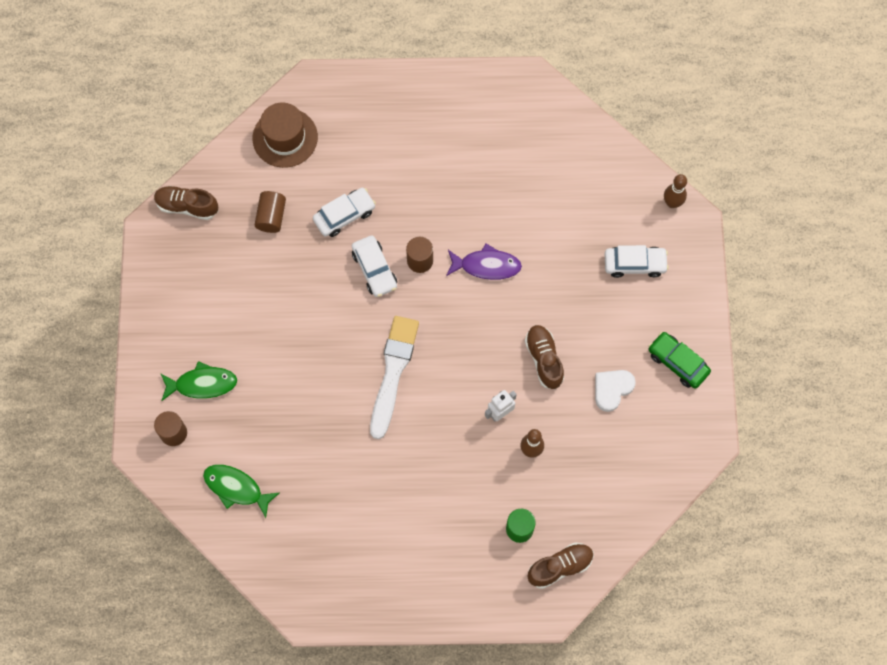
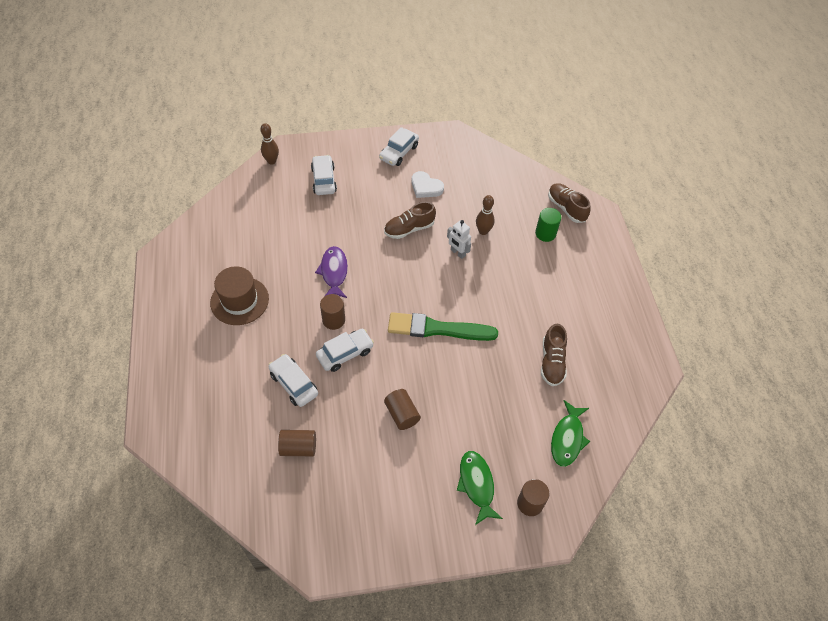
camera: 100 degrees left, 15 degrees down
brown shoe [154,186,218,220] -> brown shoe moved to [541,324,567,386]
brown hat [253,103,318,168] -> brown hat moved to [210,266,269,325]
white brush [370,316,419,439] -> green brush [388,312,498,341]
green car [648,332,711,389] -> white car [379,127,419,166]
none -> brown cylinder [384,389,421,430]

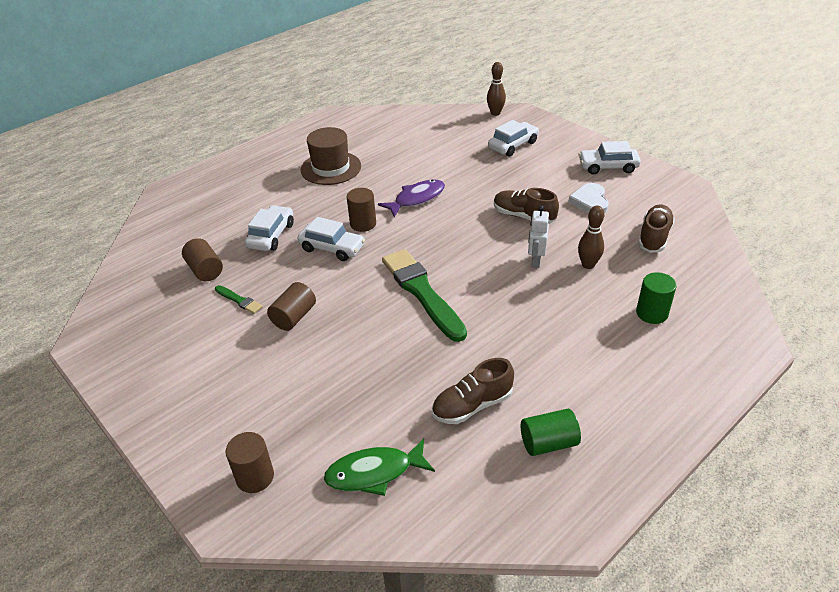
camera: 60 degrees right, 15 degrees down
green fish [457,451,503,525] -> none
brown shoe [548,183,591,223] -> brown shoe moved to [638,204,675,253]
none -> green brush [215,285,263,314]
none -> green cylinder [521,409,581,456]

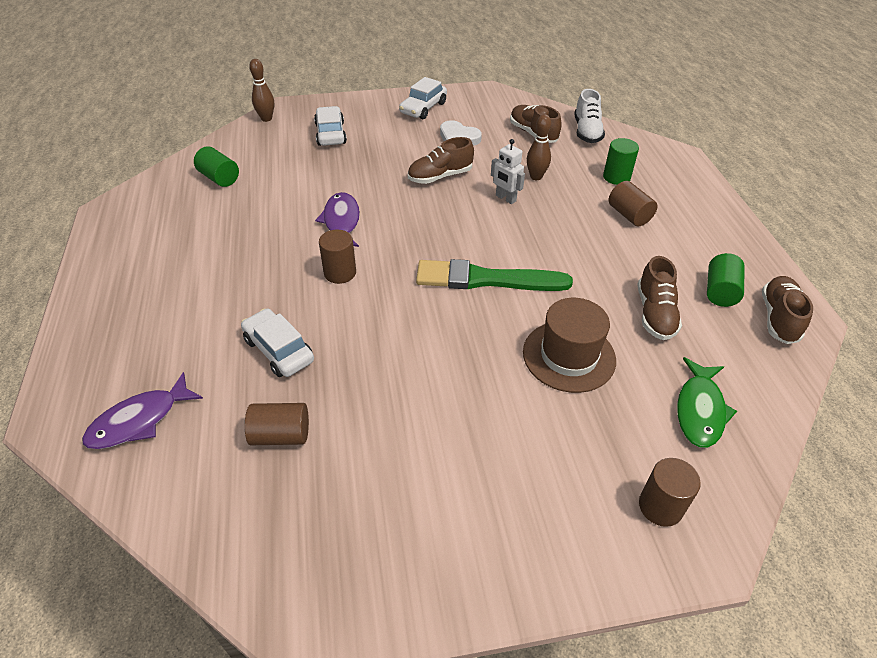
camera: 60 degrees left, 5 degrees up
green brush [215,285,263,314] -> none
brown cylinder [267,282,316,331] -> brown cylinder moved to [609,181,657,226]
white car [298,217,365,261] -> none
brown hat [301,127,361,185] -> brown hat moved to [523,298,616,393]
none -> purple fish [82,372,203,449]
none -> green cylinder [194,146,239,187]
none -> white shoe [574,89,605,143]
none -> brown shoe [762,276,813,344]

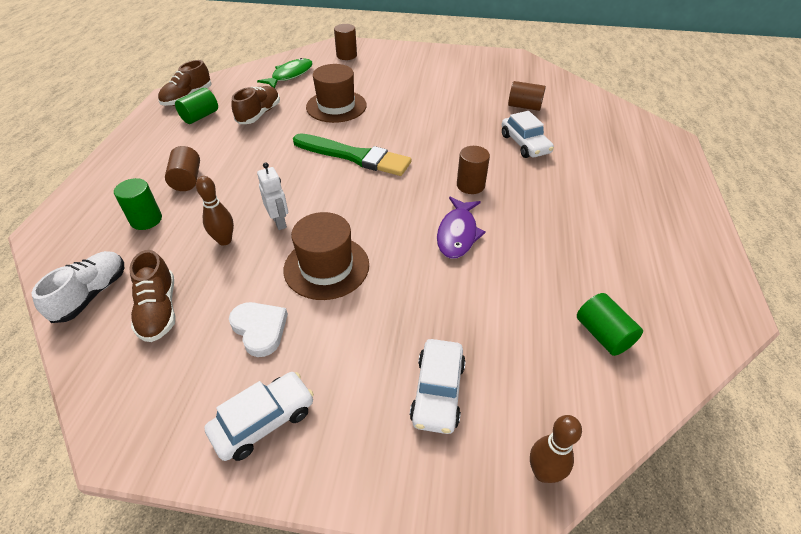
camera: 160 degrees left, 0 degrees up
purple fish [82,372,203,449] -> none
brown shoe [408,137,474,184] -> brown hat [283,212,369,300]

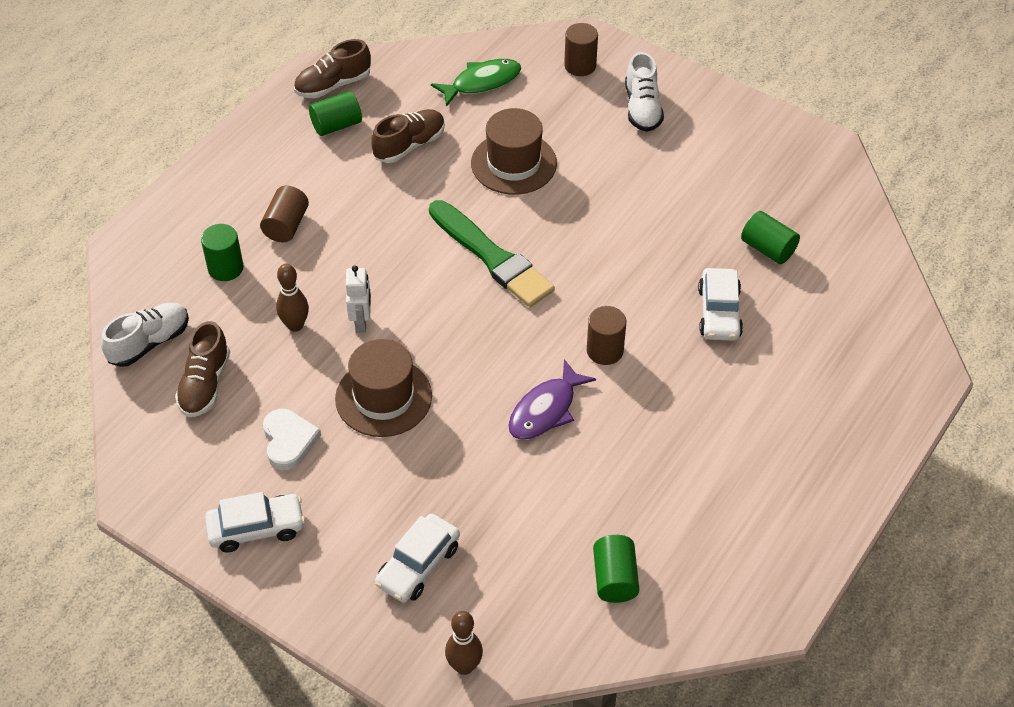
camera: 25 degrees right, 5 degrees up
brown cylinder [508,81,546,111] -> green cylinder [741,211,800,264]
none -> white shoe [625,52,664,132]

